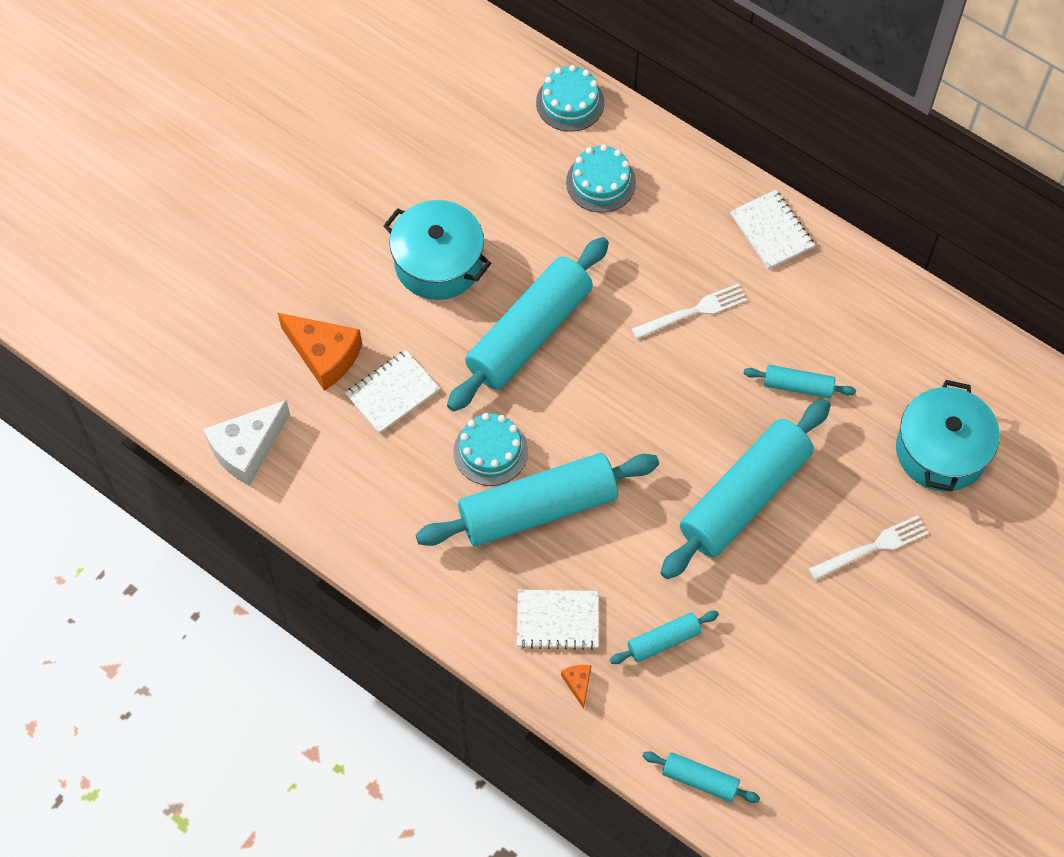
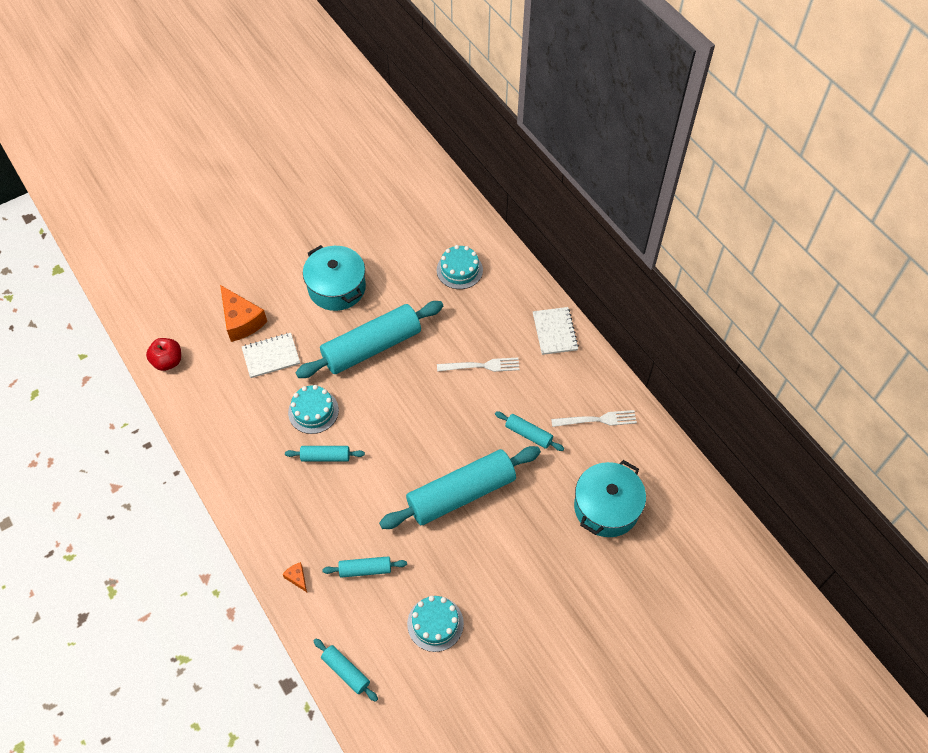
camera: 20 degrees right, 5 degrees down
white cheese [203,400,290,486] -> red apple [146,338,181,371]
turquoise rolling pin [415,453,659,546] -> turquoise rolling pin [285,446,365,462], size x0.46
white notebook [517,590,599,650] -> none
turquoise cake [536,65,604,131] -> turquoise cake moved to [407,596,464,652]
orange cheese [561,665,591,709] -> orange cheese turned 45 degrees counterclockwise [282,562,307,592]
white fork [809,515,929,580] -> white fork moved to [551,410,637,427]

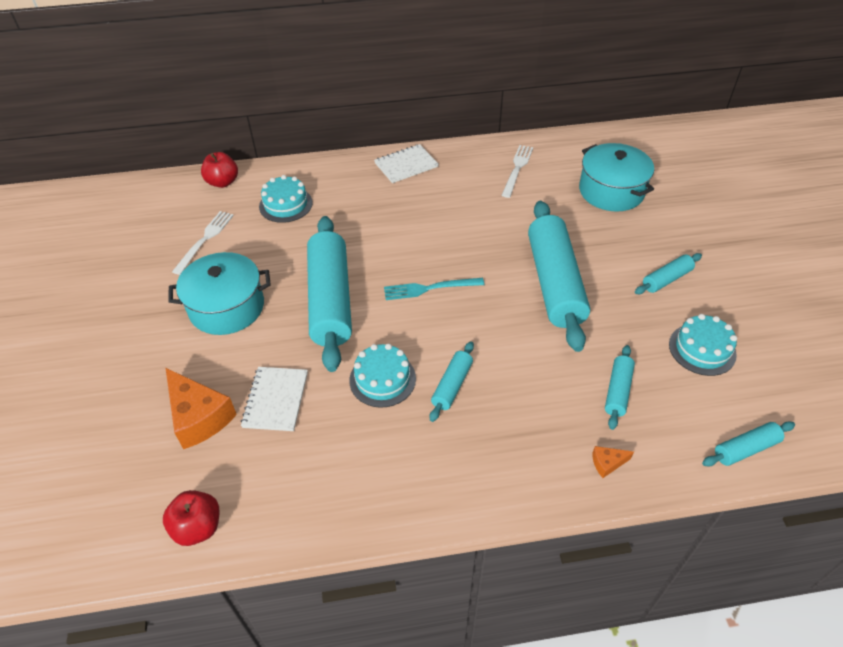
camera: 65 degrees left, 10 degrees down
orange cheese [220,285,267,342] -> orange cheese turned 60 degrees clockwise [166,368,237,449]
white fork [437,358,520,372] -> white fork moved to [172,211,234,275]
turquoise rolling pin [495,411,564,451] -> turquoise rolling pin moved to [635,253,702,294]
white notebook [533,307,579,355] -> white notebook turned 45 degrees counterclockwise [374,144,438,183]
none -> red apple [201,152,238,188]
none -> turquoise fork [384,278,484,300]

